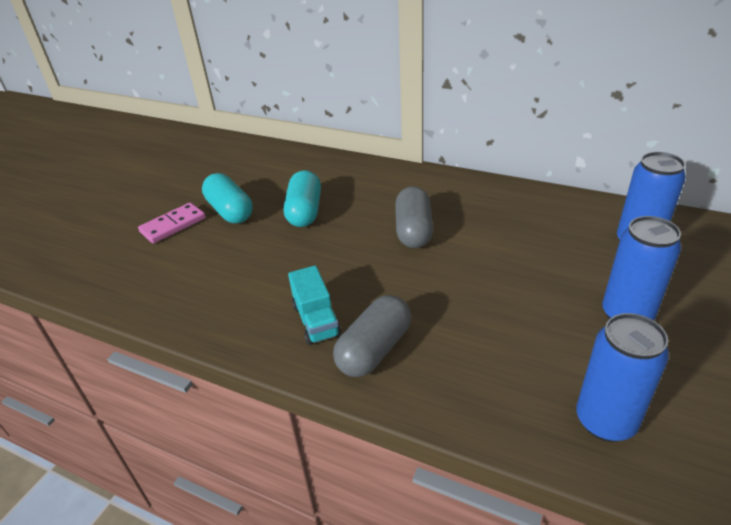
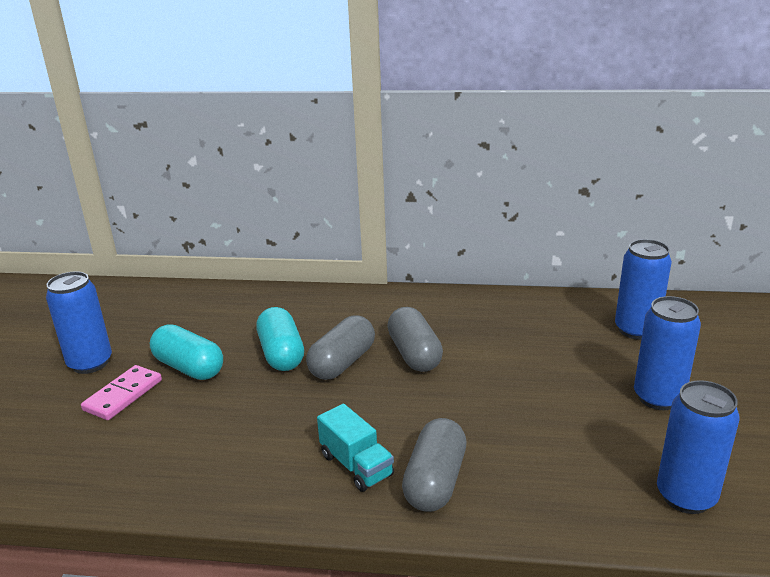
camera: 20 degrees left, 10 degrees down
none -> blue can [46,271,112,374]
none -> grey capsule [306,315,375,380]

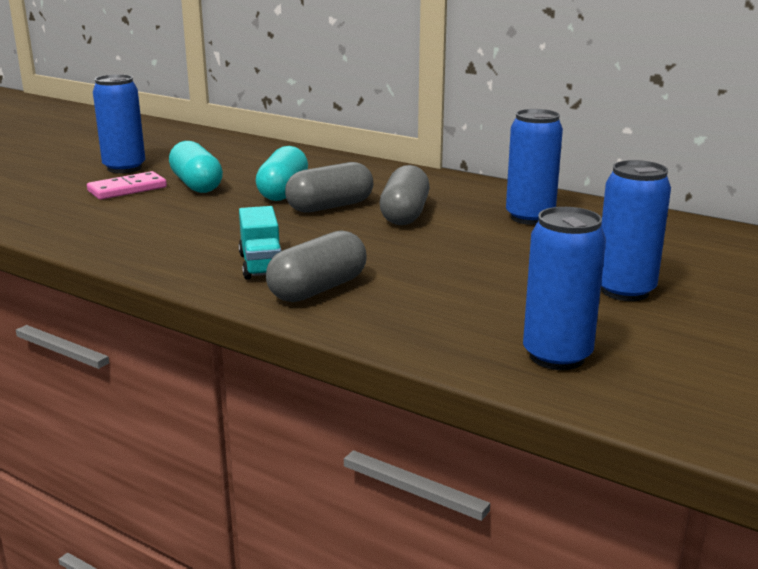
camera: 25 degrees right, 5 degrees down
blue can [615,239,672,340] -> blue can moved to [506,109,563,225]

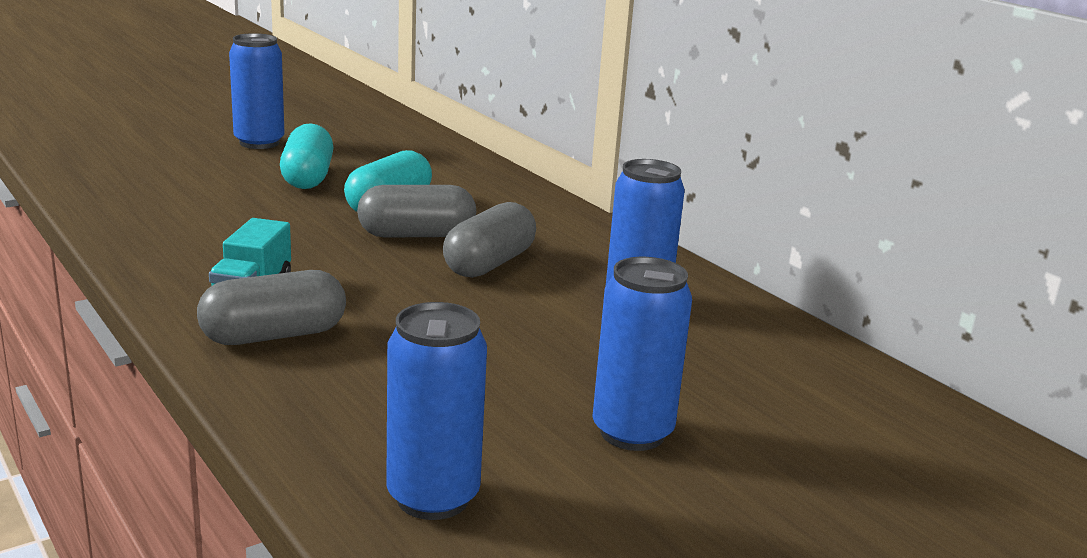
camera: 20 degrees right, 0 degrees up
pink domino [87,171,167,200] -> none

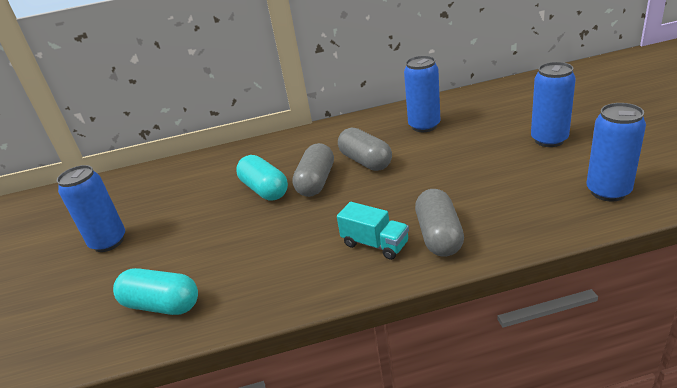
camera: 60 degrees left, 10 degrees up
turquoise capsule [280,123,334,189] -> turquoise capsule moved to [113,268,198,315]

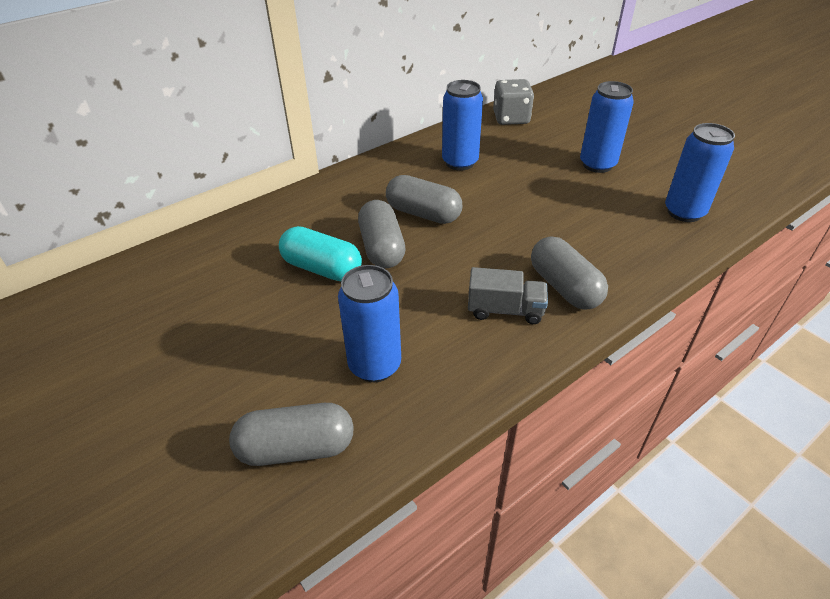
camera: 30 degrees left, 10 degrees up
blue can [57,165,125,252] -> blue can moved to [338,265,401,382]
turquoise capsule [113,268,198,315] -> grey capsule [229,403,354,466]
turquoise truck [337,202,409,260] -> grey truck [468,267,548,324]
none -> grey dice [493,79,534,125]

